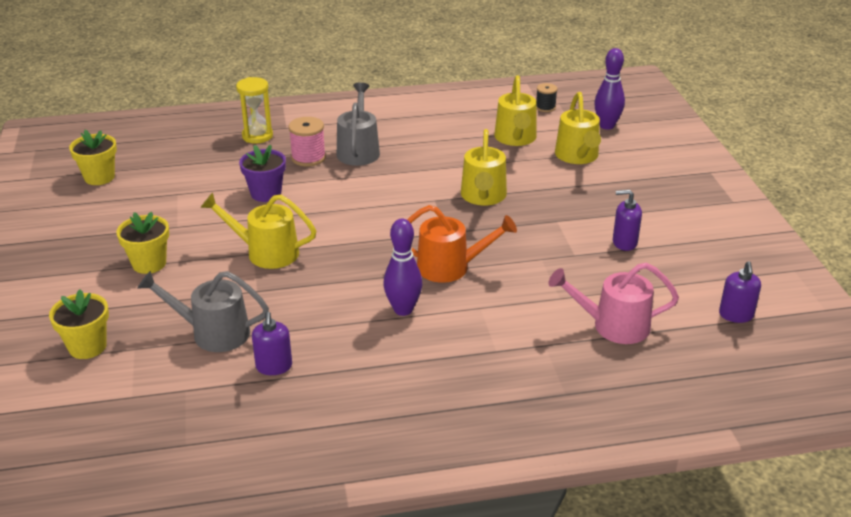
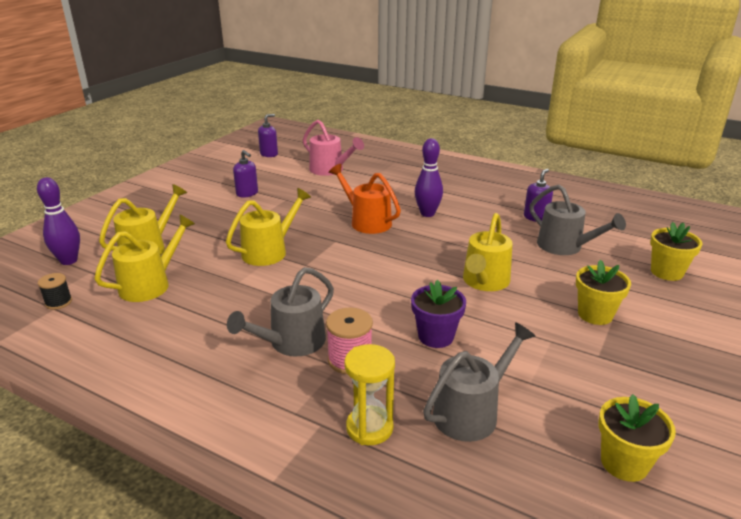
camera: 140 degrees left, 5 degrees down
yellow watering can [200,193,316,269] -> yellow watering can turned 60 degrees clockwise [463,213,513,291]
none -> grey watering can [423,322,535,442]

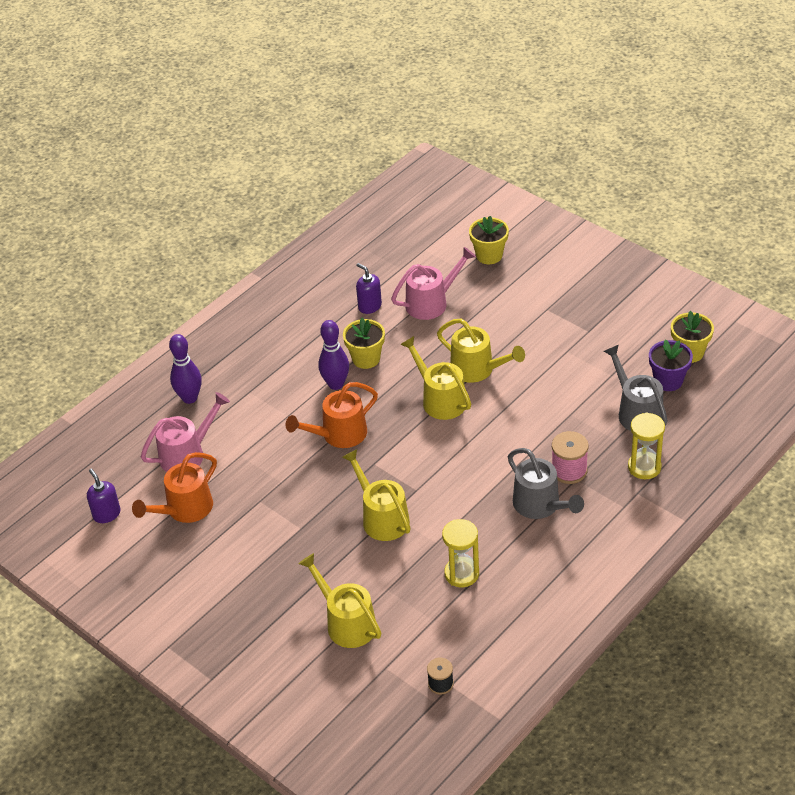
camera: 75 degrees left, 15 degrees up
purple bowling pin [37,177,80,265] -> purple bowling pin moved to [169,334,202,404]
yellow watering can [94,214,195,302] -> yellow watering can moved to [400,336,471,420]
purple soap dispenser [233,150,258,197] -> none
purple flower pot [411,280,466,348] -> purple flower pot moved to [649,339,693,391]
grey watering can [529,185,626,255] -> pink watering can [391,247,476,320]
yellow flower pot [576,260,631,325] -> yellow flower pot moved to [343,318,385,369]
none -> orange watering can [132,452,217,523]
none -> yellow hourglass [442,519,479,587]

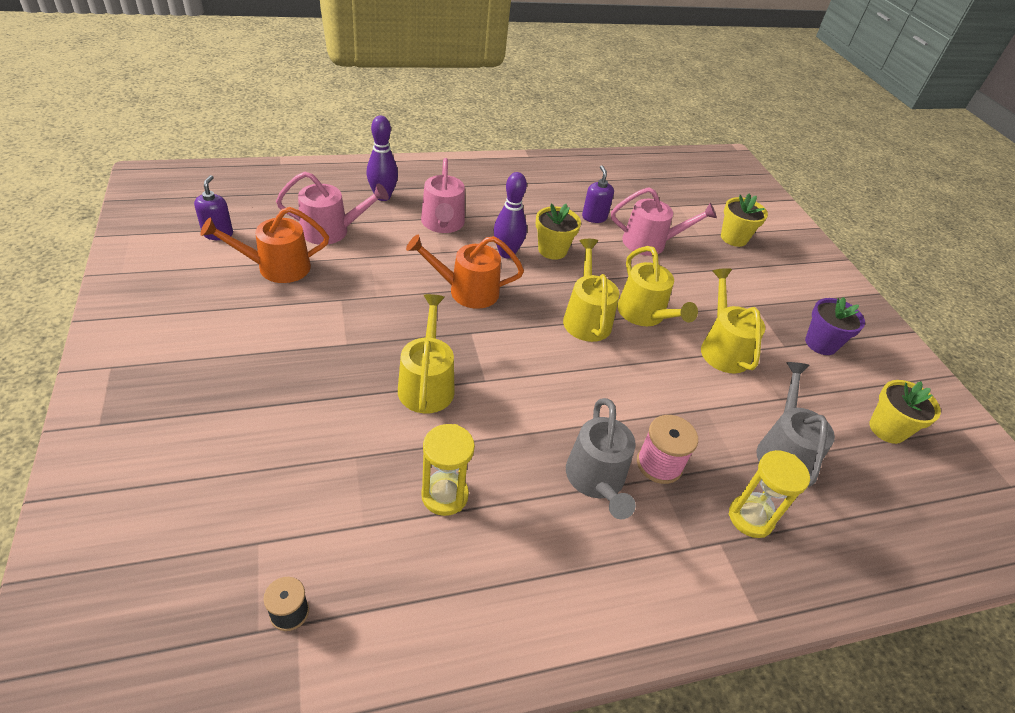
camera: 25 degrees right, 0 degrees up
yellow watering can [299,553,381,648] -> yellow watering can moved to [701,268,765,374]
purple flower pot [649,339,693,391] -> purple flower pot moved to [805,297,865,355]
none -> pink watering can [421,158,465,233]

